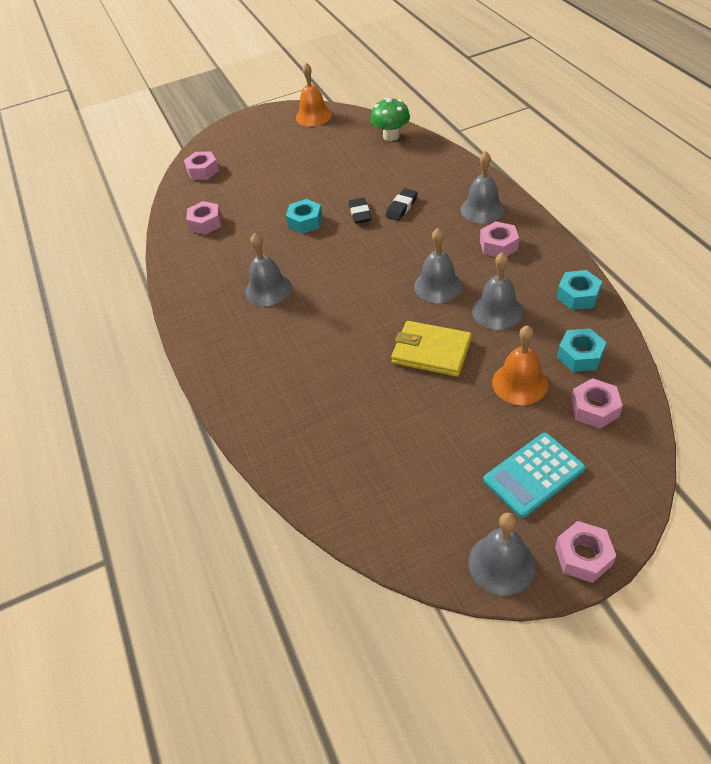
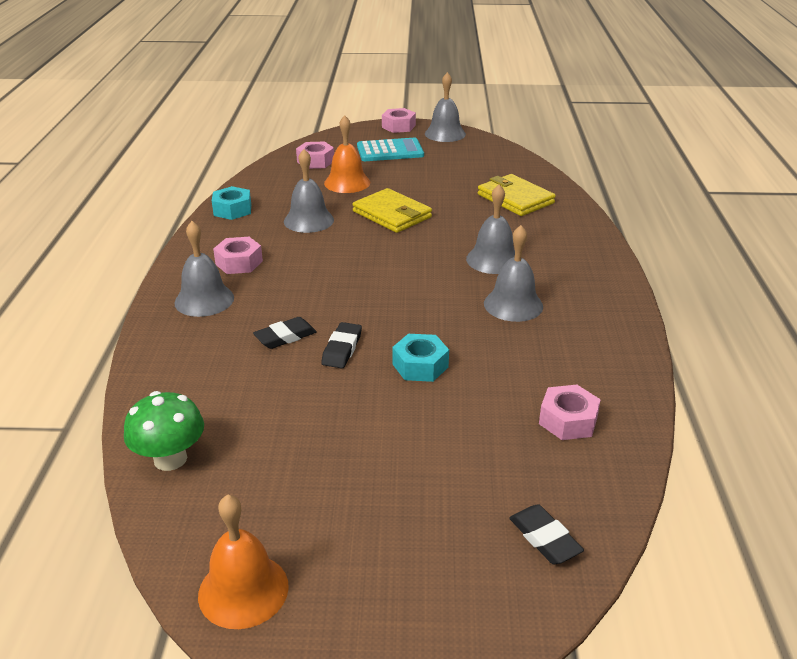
camera: 160 degrees left, 15 degrees down
pink nut [184,151,219,180] -> black eraser [509,504,584,565]
grey bell [414,228,462,303] -> grey bell moved to [466,184,515,274]
turquoise nut [557,328,607,372] -> none
none -> yellow wallet [478,174,556,216]

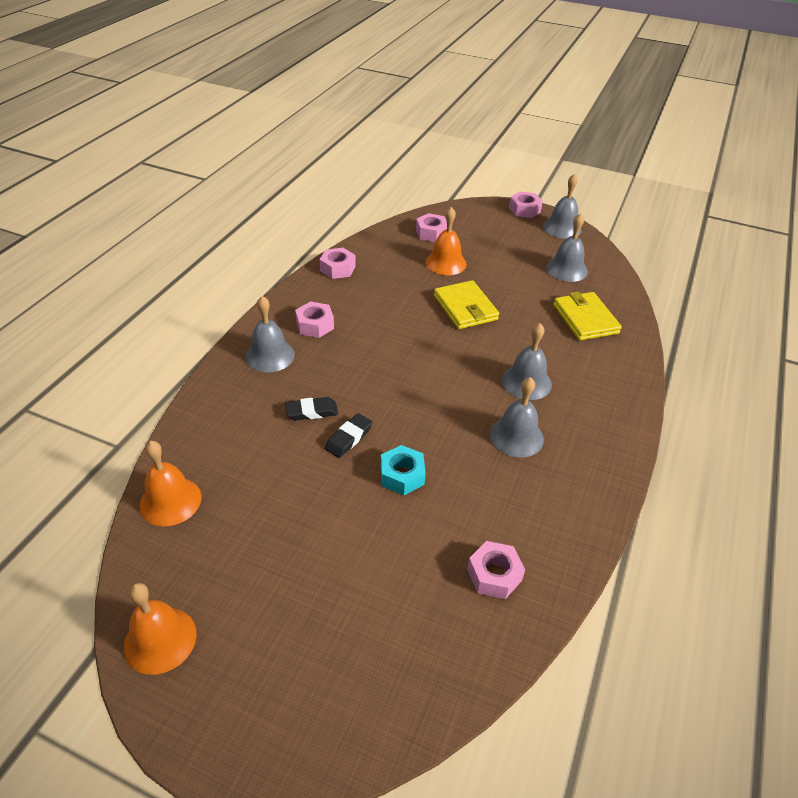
camera: 20 degrees right, 10 degrees up
green mushroom [124,391,204,471] -> orange bell [139,441,201,526]
turquoise nut [212,186,251,220] -> pink nut [320,248,356,279]
grey bell [284,149,334,233] -> grey bell moved to [546,213,588,282]
turquoise calculator [357,138,424,161] -> none
black eraser [509,504,584,565] -> none

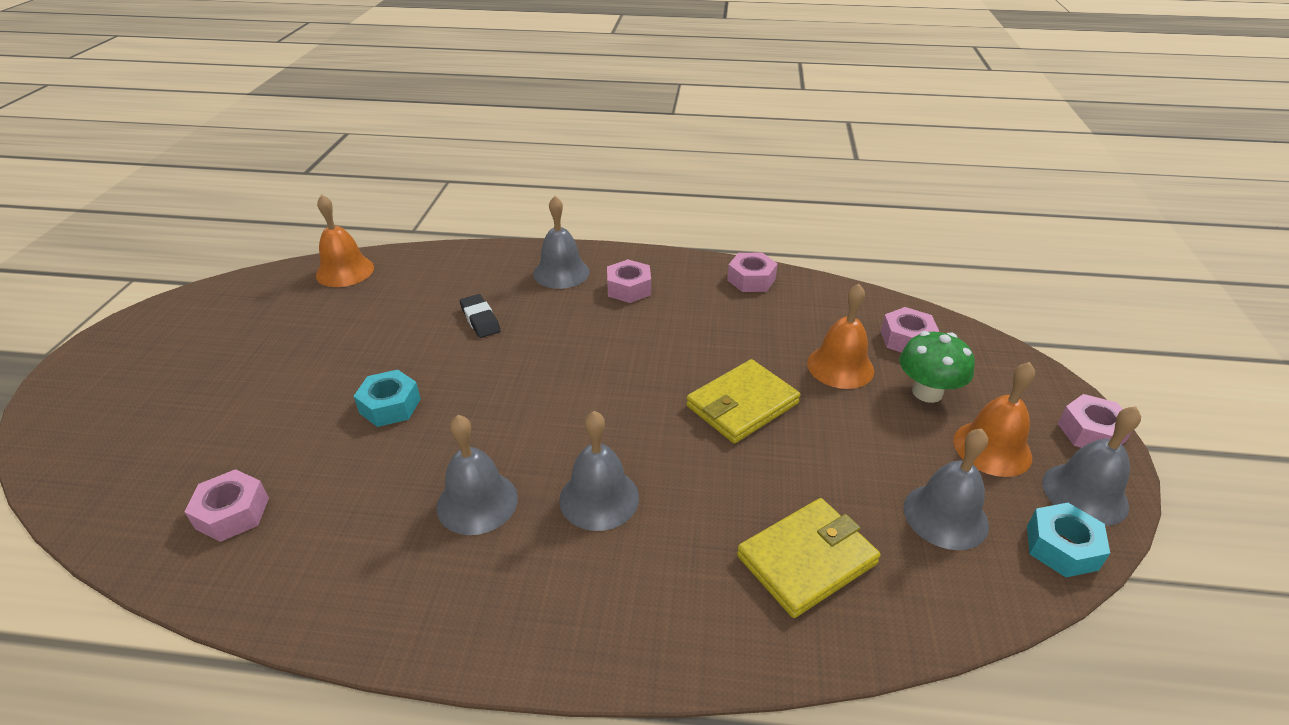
camera: 75 degrees right, 5 degrees down
orange bell [124,583,197,675] -> orange bell moved to [953,362,1035,477]
black eraser [325,413,373,458] -> none
none -> green mushroom [899,331,975,403]
none -> turquoise nut [1027,503,1110,577]

